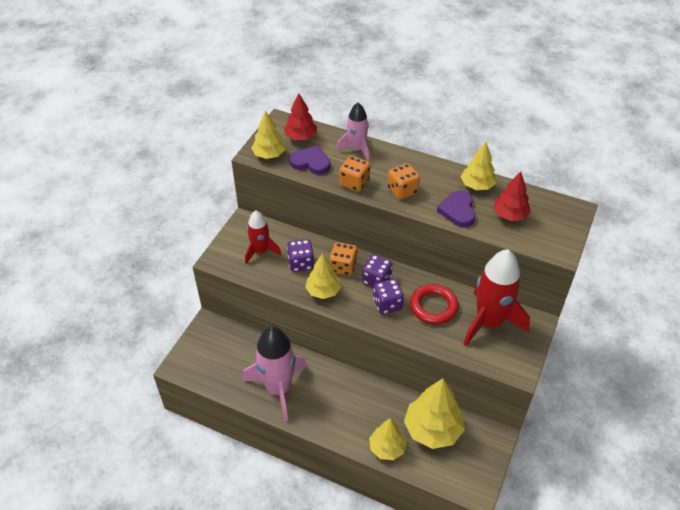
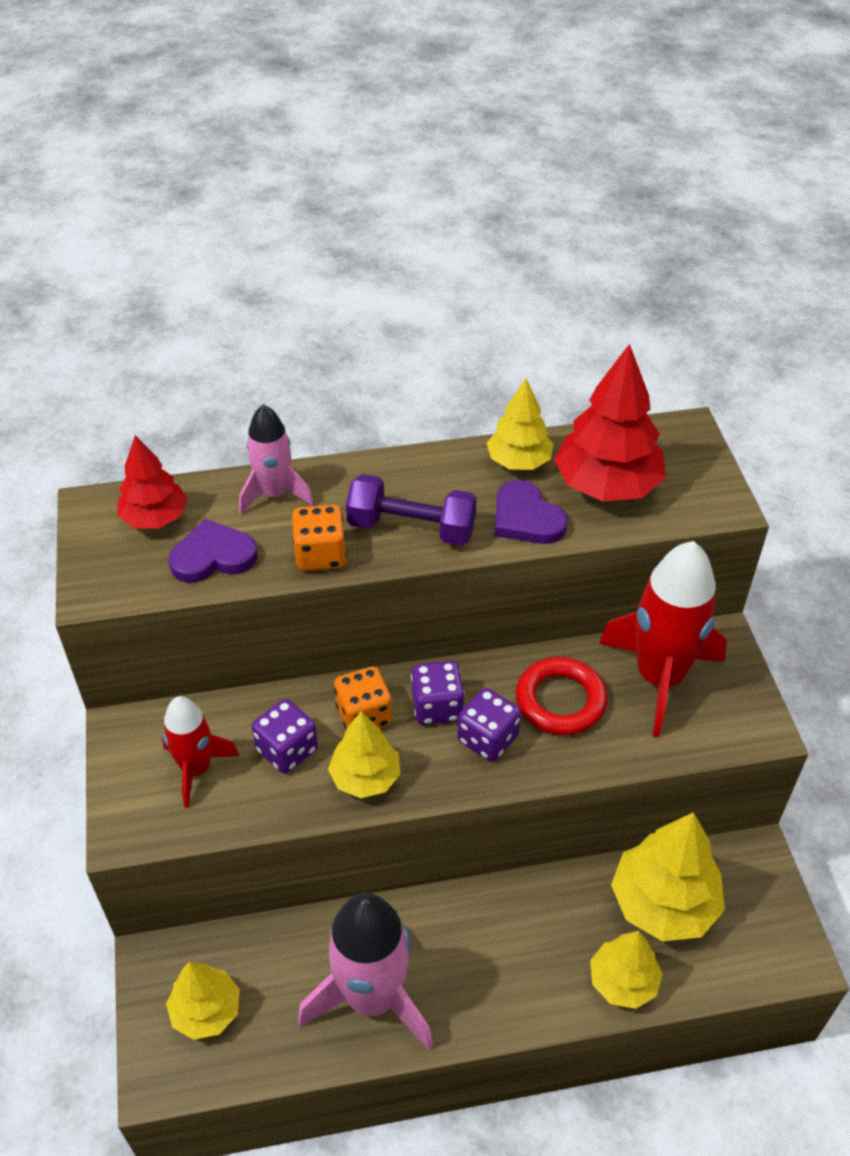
camera: 35 degrees left, 0 degrees up
yellow tree [251,111,286,159] -> yellow tree moved to [166,962,240,1040]
orange dice [387,163,420,200] -> purple dumbbell [346,474,477,546]
red tree [493,171,531,221] -> red tree [554,344,666,501], size x1.62

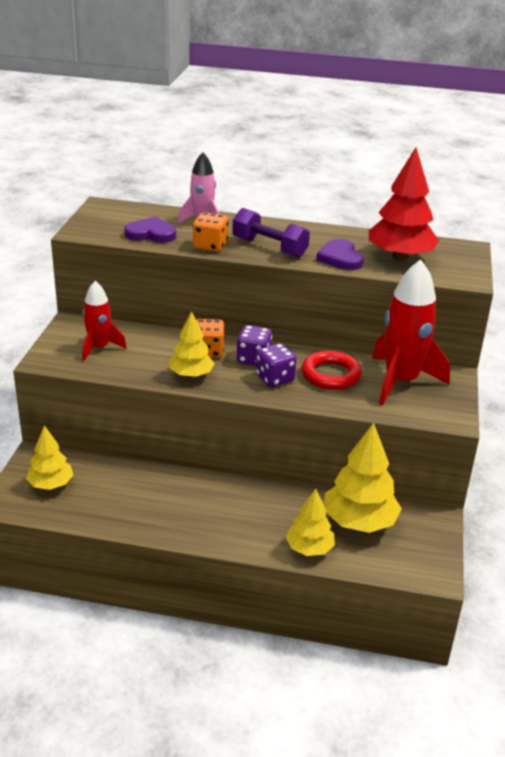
camera: 20 degrees right, 15 degrees down
red tree [118,435,188,529] -> none
purple dice [252,699,318,773] -> none
pink rocket [298,893,433,1050] -> none
yellow tree [487,378,554,470] -> none

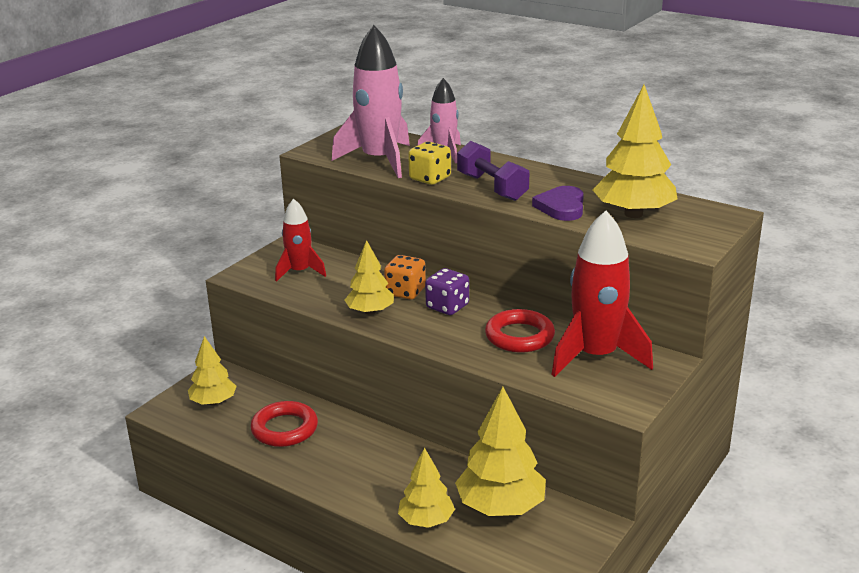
camera: 25 degrees right, 5 degrees down
purple heart [125,216,176,243] -> pink rocket [332,25,410,178]
orange dice [193,212,228,252] -> yellow dice [408,142,451,185]
purple dice [256,343,296,387] -> none
red tree [369,147,439,261] -> yellow tree [593,85,677,218]
none -> red ring [251,401,318,447]

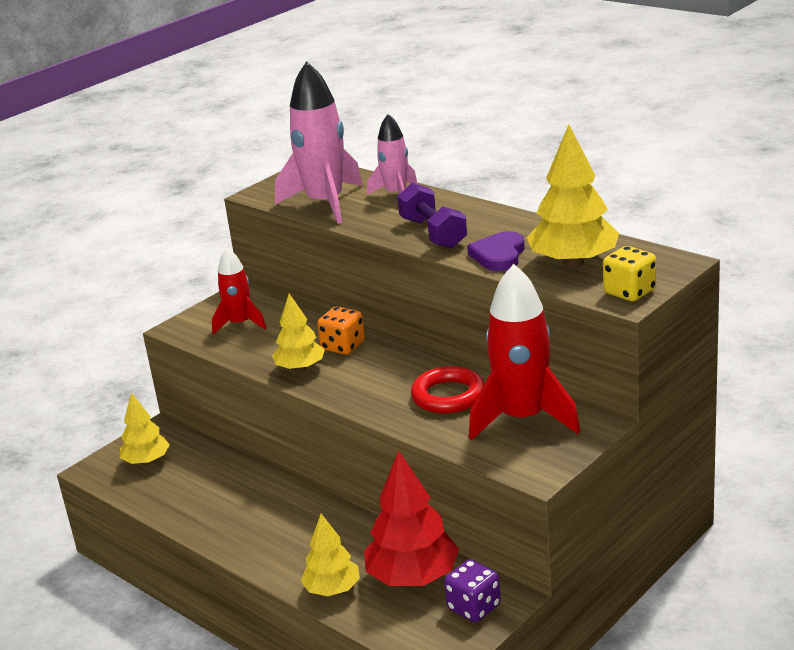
camera: 10 degrees right, 0 degrees up
red ring [251,401,318,447] -> none
yellow dice [408,142,451,185] -> yellow dice moved to [603,246,656,301]
purple dice [425,268,469,315] -> purple dice moved to [444,559,501,622]
yellow tree [455,387,546,516] -> red tree [364,450,459,586]

